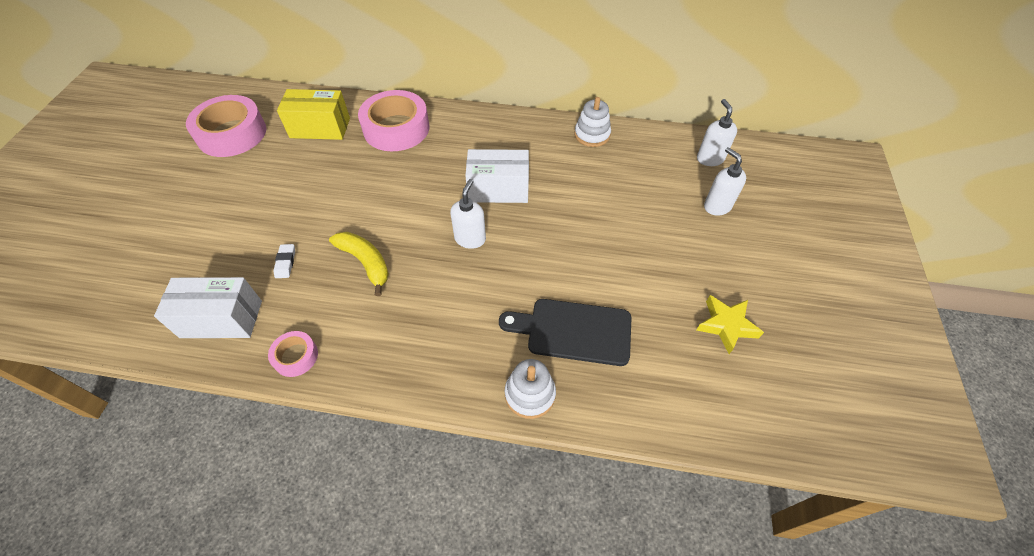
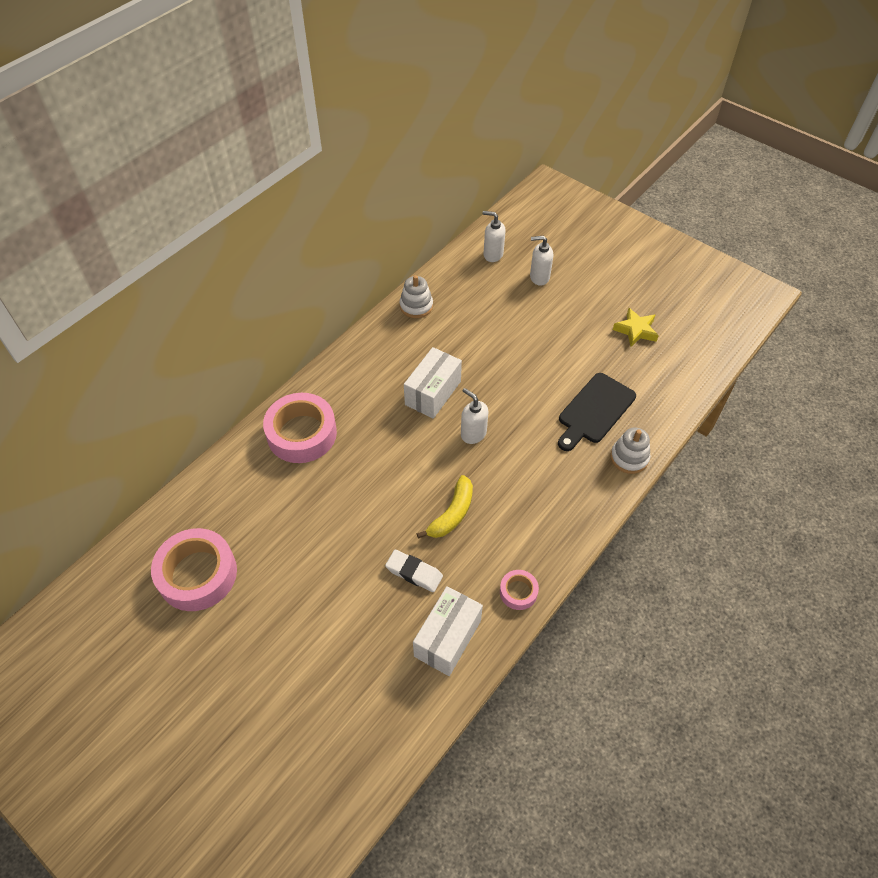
camera: 60 degrees left, 0 degrees up
white eraser [274,244,295,278] -> white eraser [385,550,443,592], size x1.53
yellow box [277,89,350,140] -> none
yellow banana [329,232,389,296] -> yellow banana turned 135 degrees clockwise [416,475,473,539]

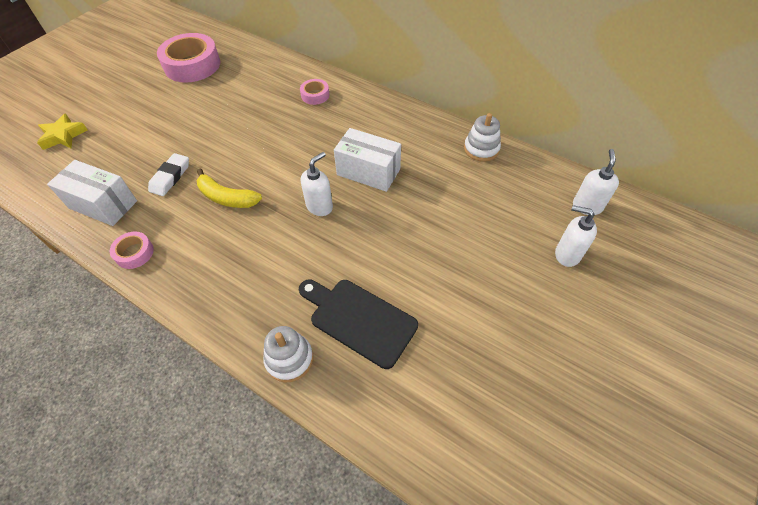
camera: 85 degrees right, 0 degrees up
pink tape [263,393,337,463] -> pink tape [300,79,329,105], size x0.48
white soap dispenser [530,236,553,286] -> white soap dispenser turned 60 degrees counterclockwise [555,205,597,267]
yellow star [613,308,659,347] -> yellow star moved to [37,114,88,150]

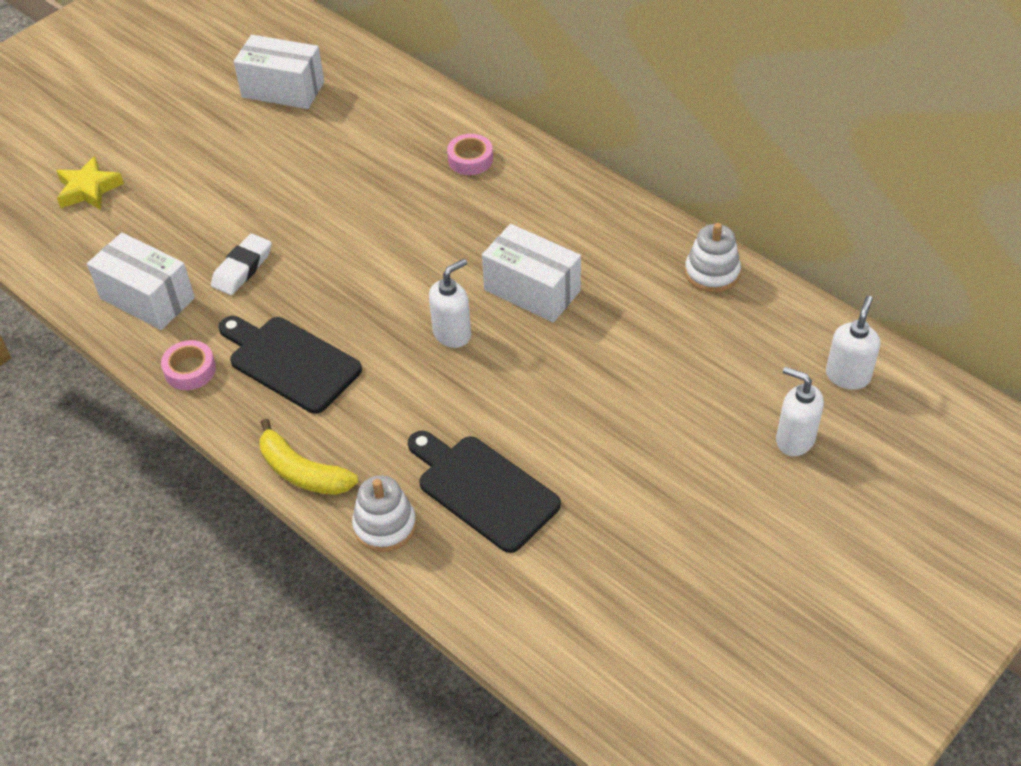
camera: 10 degrees right, 5 degrees down
pink tape [157,33,220,83] -> white box [234,35,324,109]
yellow banana [196,169,262,208] -> yellow banana moved to [259,418,358,495]
none -> black cutting board [218,316,362,414]

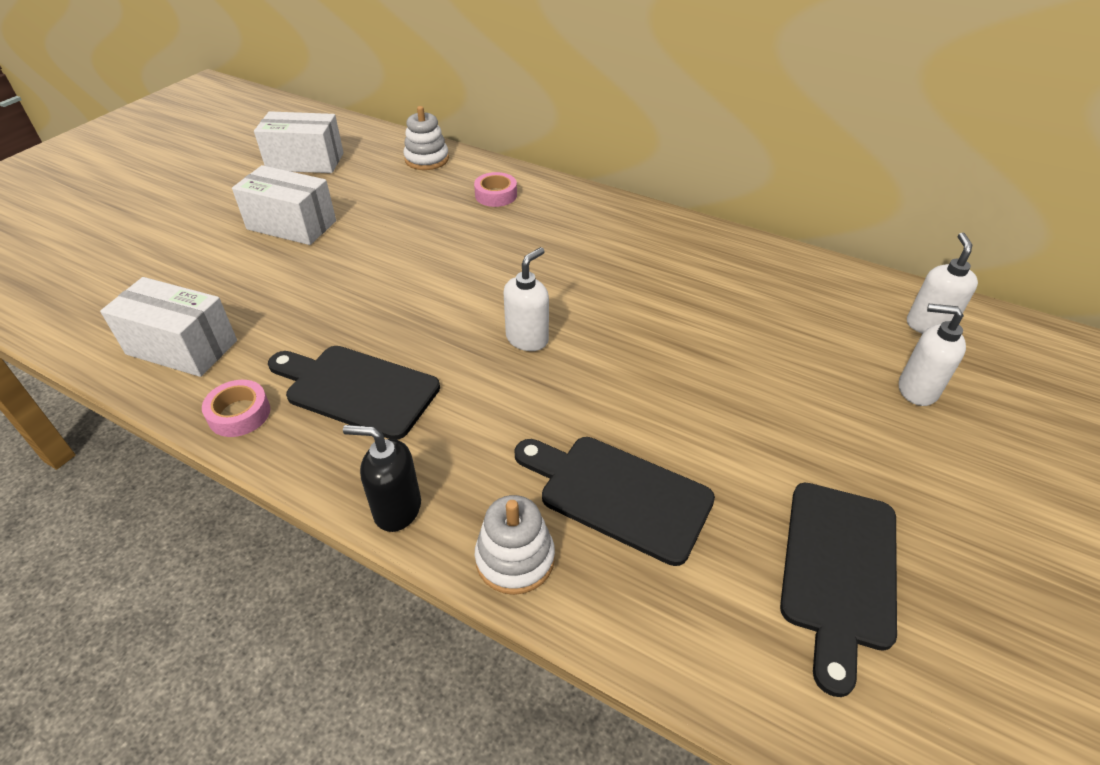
camera: 15 degrees left, 5 degrees down
yellow star [56,156,124,210] -> none
white eraser [211,234,272,295] -> none
yellow banana [259,418,358,495] -> black soap dispenser [343,425,421,532]
white box [482,224,581,322] -> white box moved to [232,165,336,245]
white stacking toy [685,223,741,293] -> white stacking toy moved to [403,106,449,170]
none -> black cutting board [780,482,897,697]

